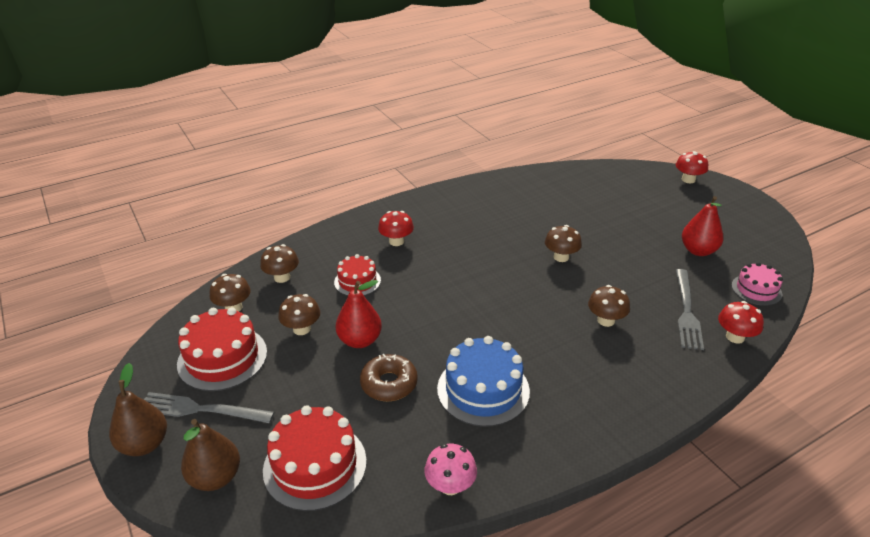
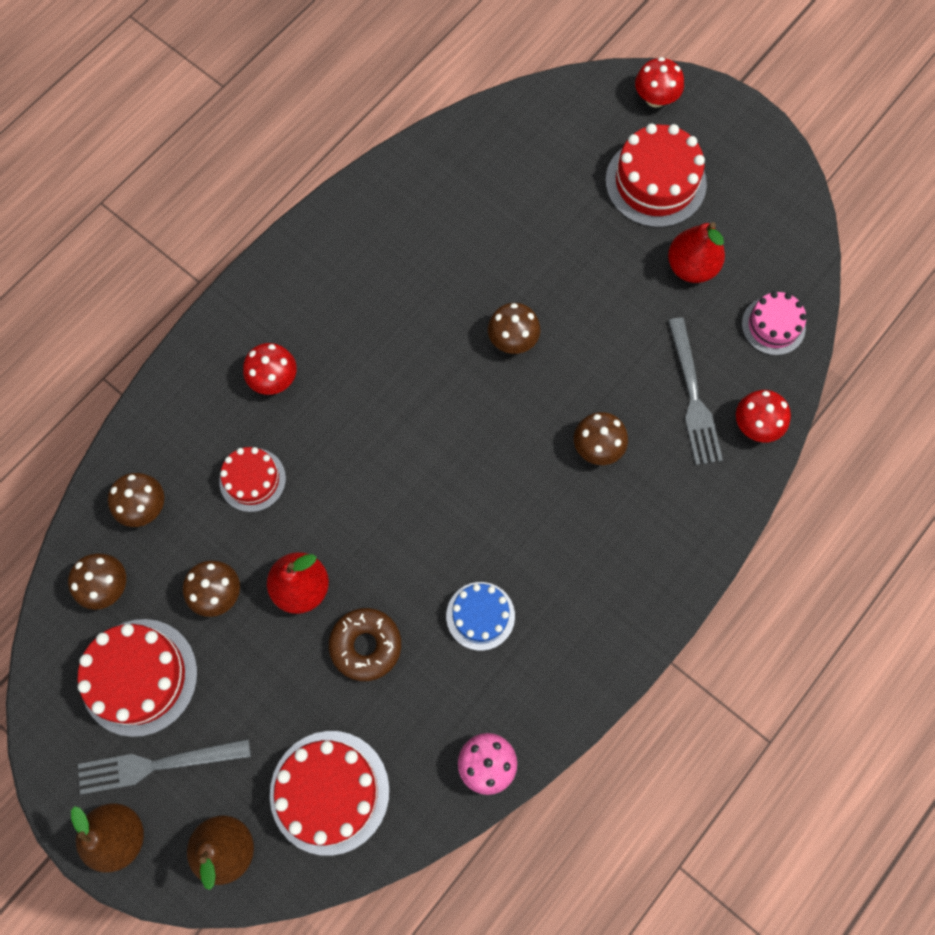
camera: 20 degrees left, 35 degrees up
blue cake [437,336,530,427] -> blue cake [446,582,515,651], size x0.60
none -> red cake [606,124,707,228]

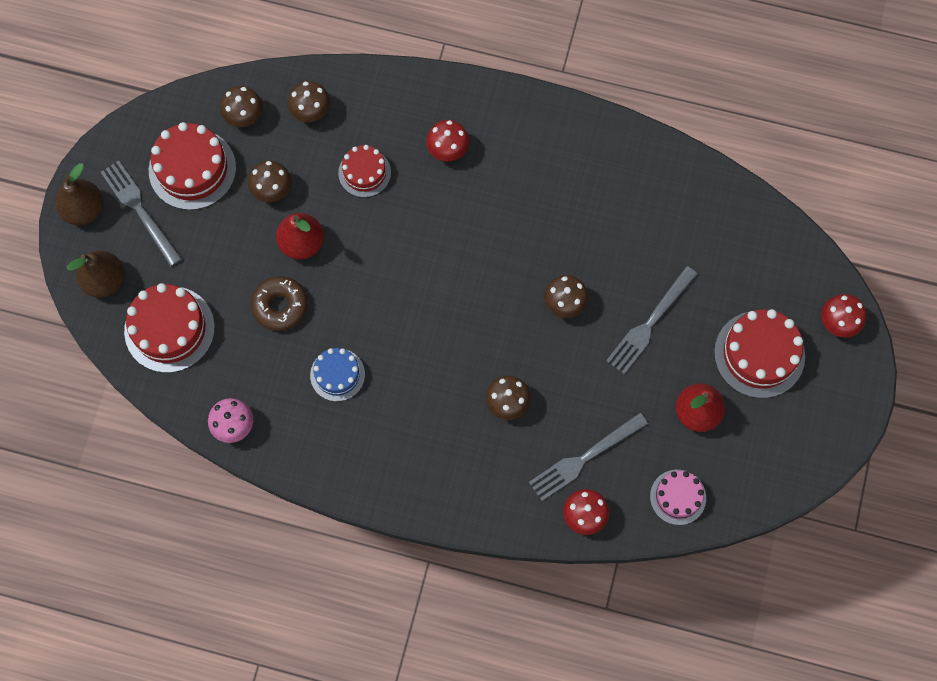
camera: 65 degrees right, 0 degrees up
none -> grey fork [606,266,697,374]

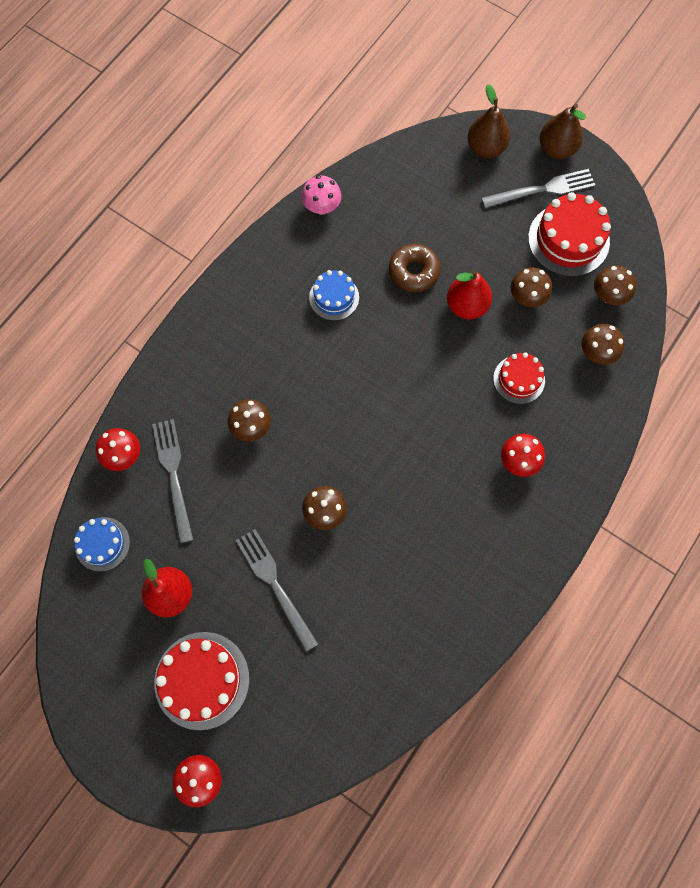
camera: 110 degrees right, 0 degrees up
red cake [124,283,215,373] -> none
pink cake [650,470,706,525] -> blue cake [74,517,130,571]

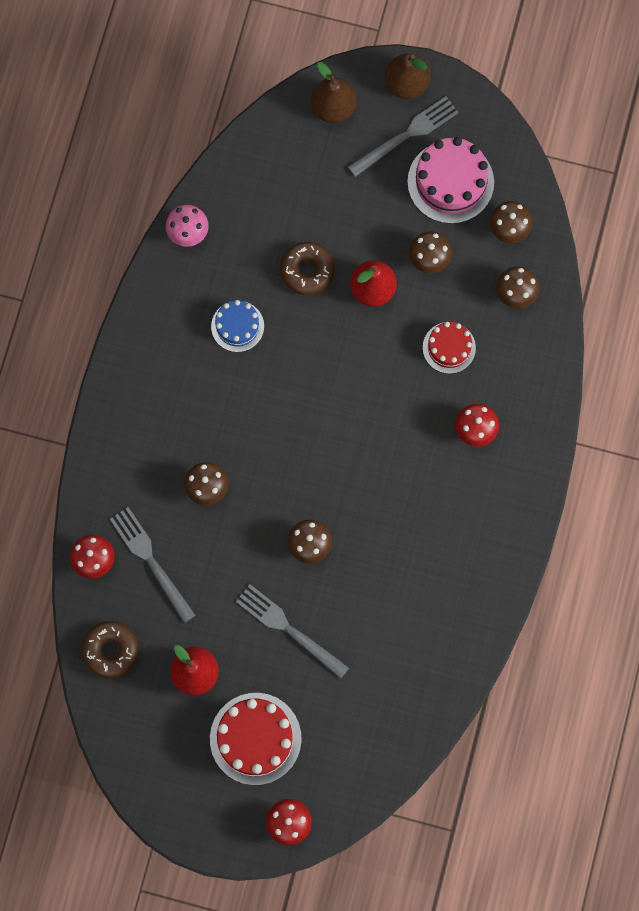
camera: 20 degrees left, 5 degrees up
blue cake [74,517,130,571] -> brown donut [81,621,139,678]
red cake [528,192,611,277] -> pink cake [407,137,494,224]

